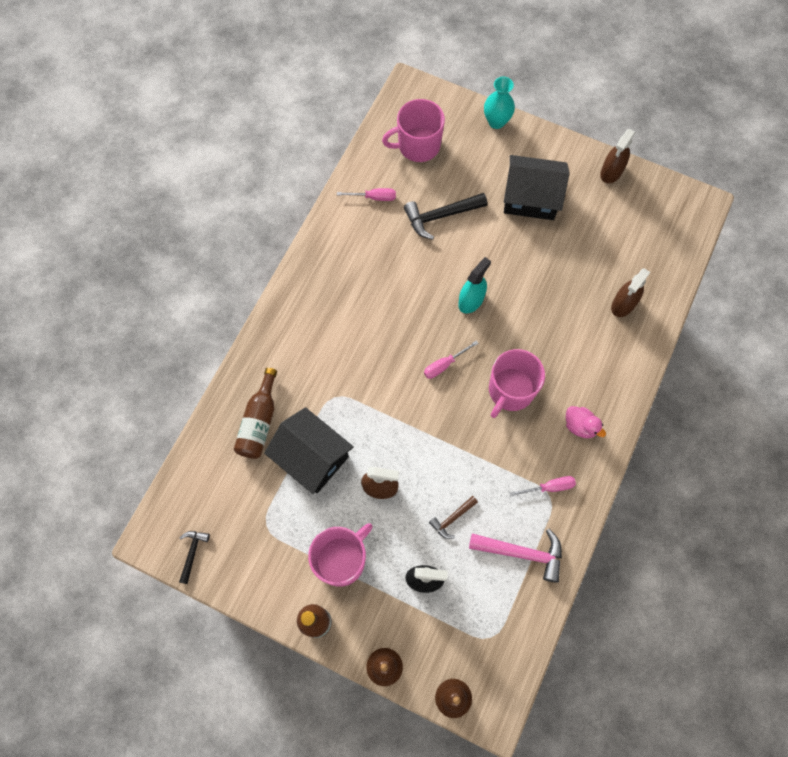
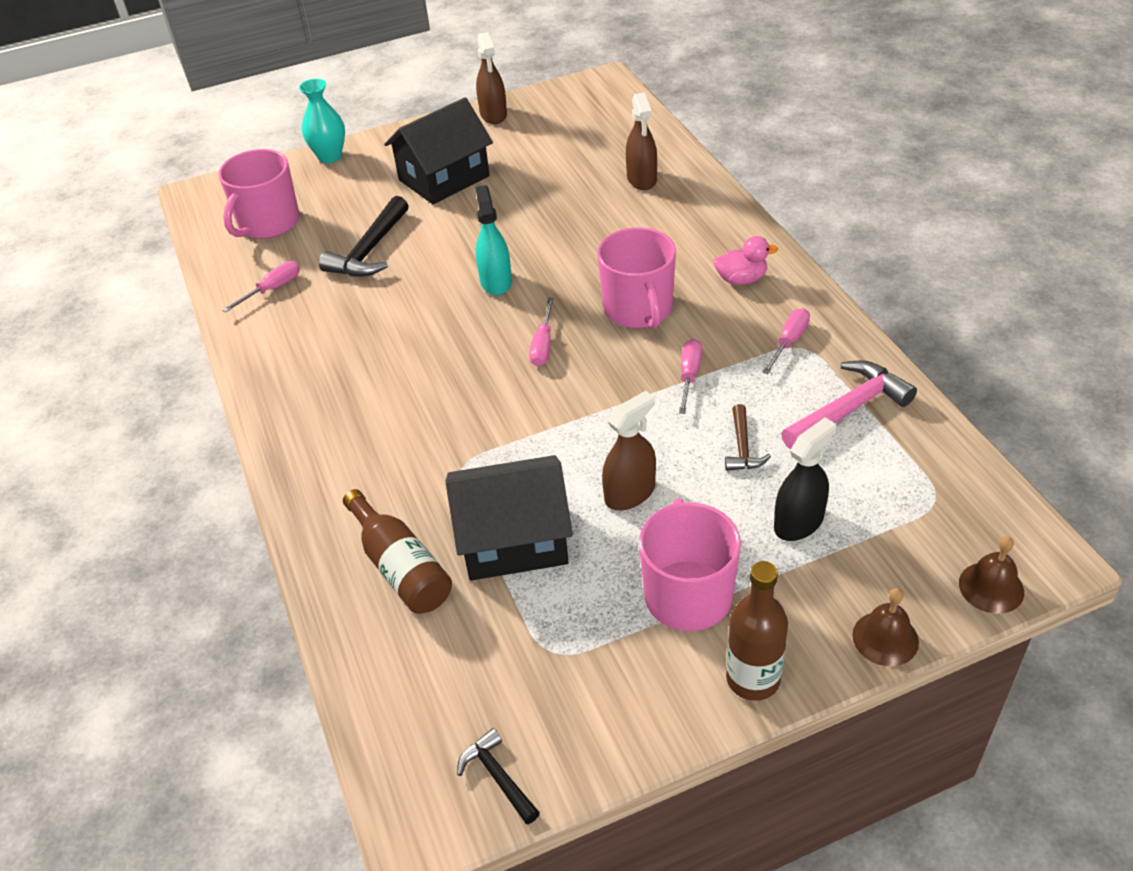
camera: 45 degrees left, 25 degrees down
none -> pink screwdriver [679,339,702,414]

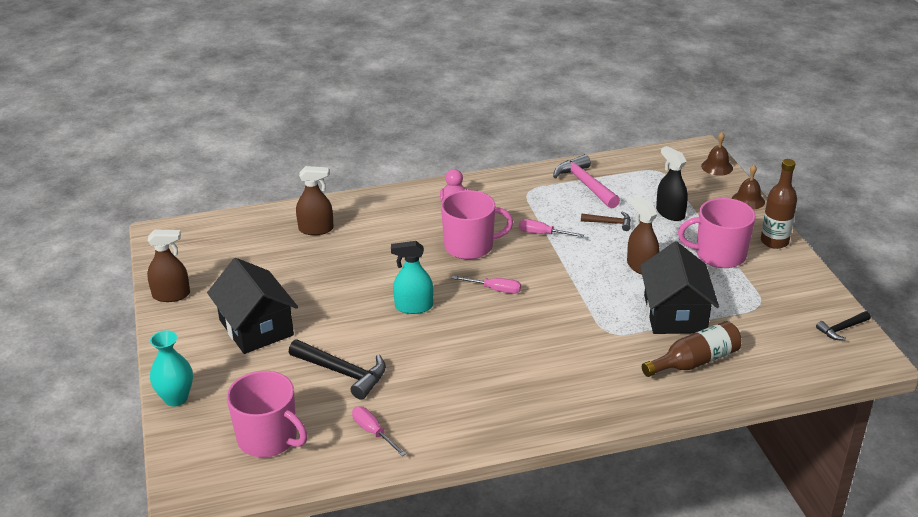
camera: 85 degrees left, 10 degrees down
pink screwdriver [762,308,810,374] -> none

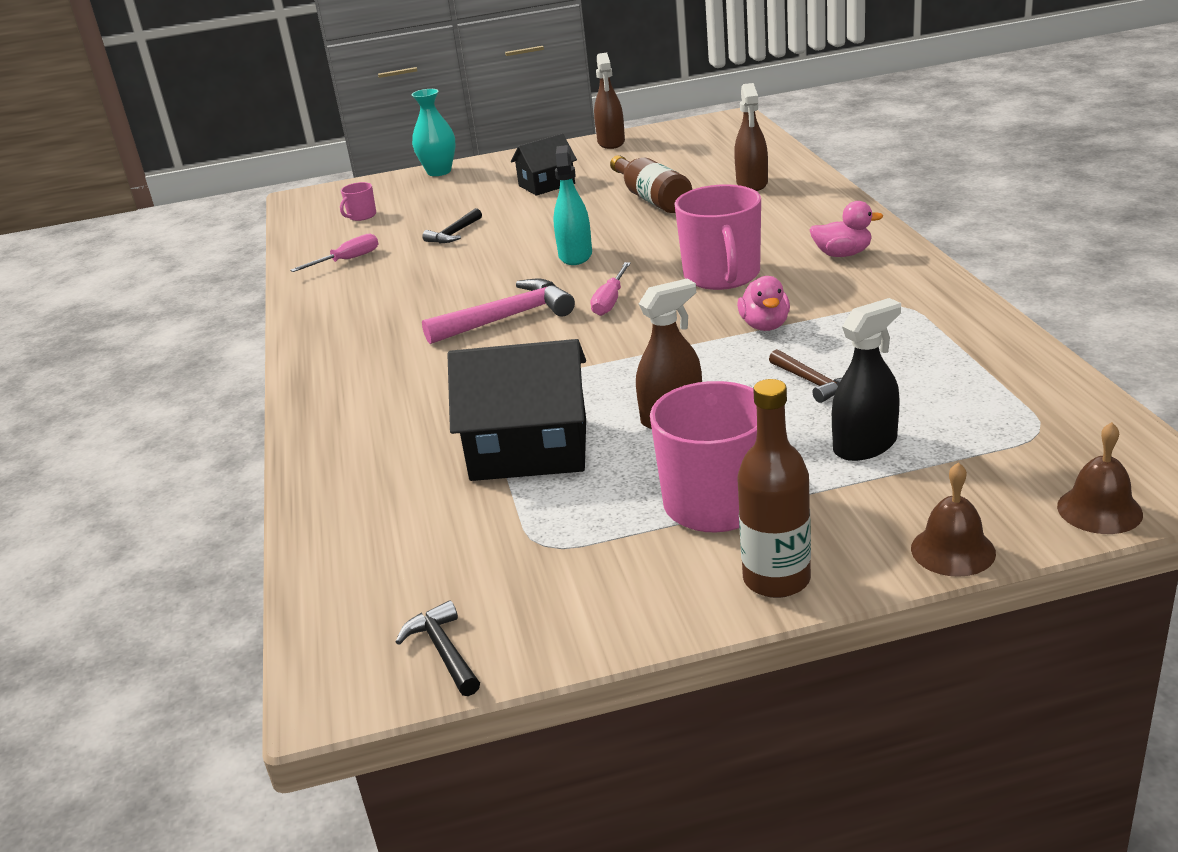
camera: 95 degrees right, 5 degrees down
black house [207,258,298,354] -> black house [511,133,577,196], size x0.61
pink mug [227,371,308,457] -> pink mug [340,182,376,221], size x0.45
black hammer [289,340,386,400] -> black hammer [422,208,482,244], size x0.57
pink screwdriver [519,219,584,237] -> pink duck [737,276,790,331]
pink hammer [553,154,620,209] -> pink hammer moved to [422,279,575,344]
brown hammer [581,212,631,231] -> brown hammer turned 45 degrees counterclockwise [769,349,843,403]
brown bottle [642,321,742,377] -> brown bottle moved to [610,155,692,213]

